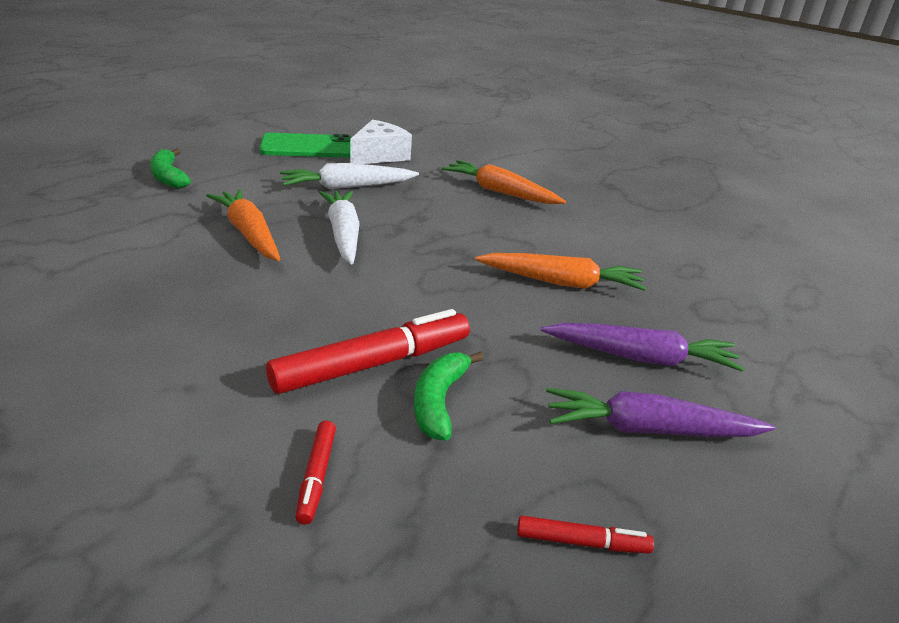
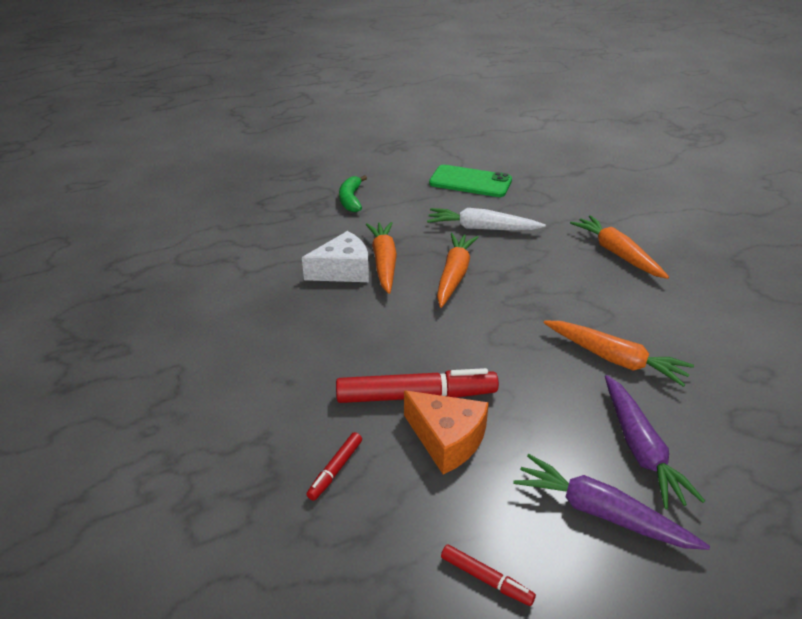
camera: 30 degrees right, 5 degrees up
white carrot [319,191,360,265] -> orange carrot [437,233,478,308]
white cheese [350,119,412,164] -> white cheese moved to [302,231,369,282]
green banana [414,352,484,441] -> orange cheese [404,390,489,474]
purple carrot [541,323,744,372] -> purple carrot turned 45 degrees clockwise [605,375,705,509]

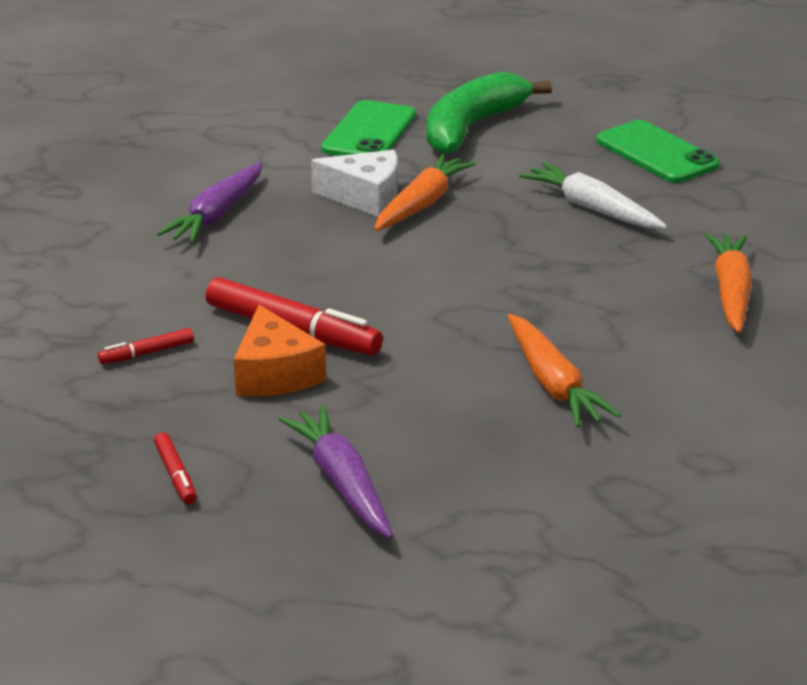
camera: 35 degrees right, 5 degrees down
green banana [339,175,367,212] -> green banana [427,72,552,155], size x1.84
orange carrot [437,233,478,308] -> none
purple carrot [605,375,705,509] -> purple carrot moved to [157,162,262,244]
none -> green phone [321,100,416,156]

